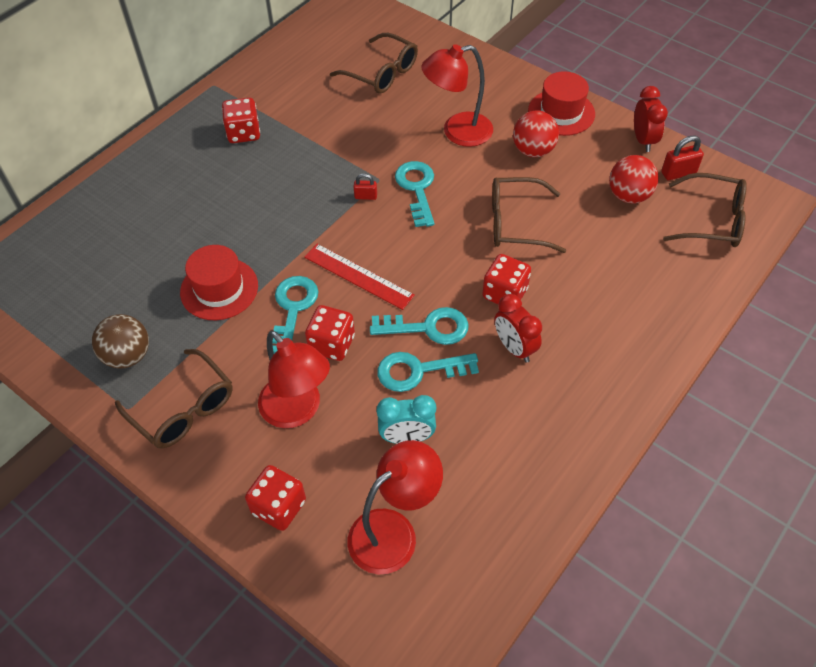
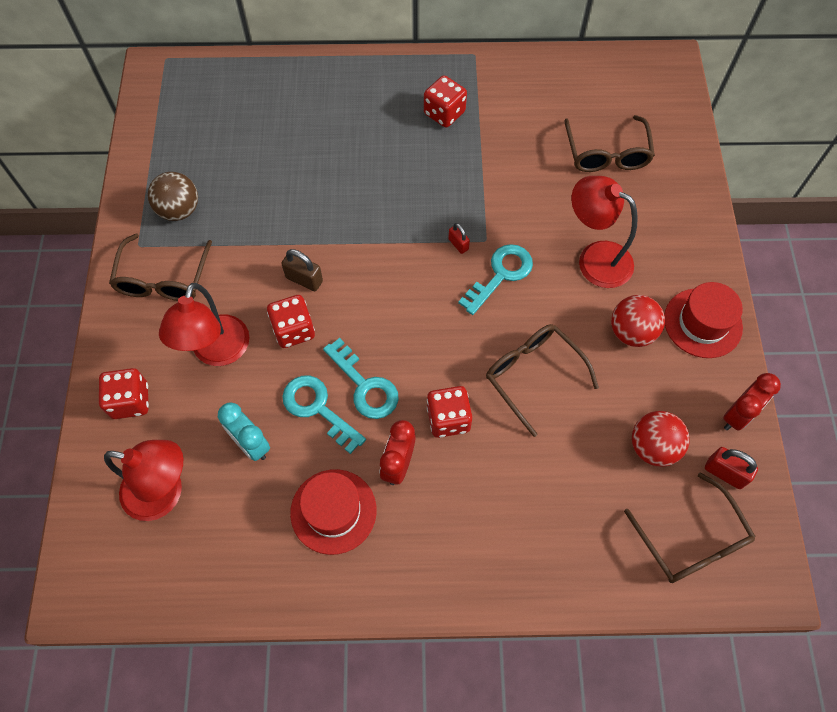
camera: 50 degrees right, 10 degrees up
red hat [180,245,258,320] -> red hat moved to [290,469,377,555]
turquoise key [273,276,319,354] -> brown padlock [281,249,323,291]
red ruler [304,244,415,310] -> none

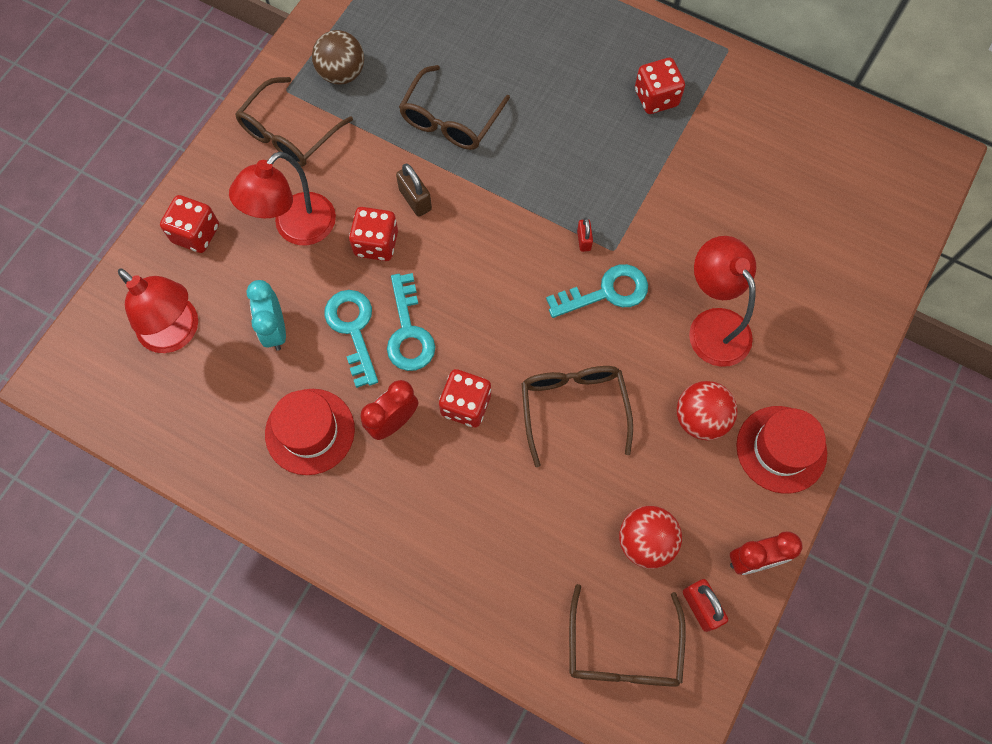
camera: 30 degrees right, 5 degrees up
brown glasses [564,115,655,172] -> brown glasses moved to [399,65,510,150]

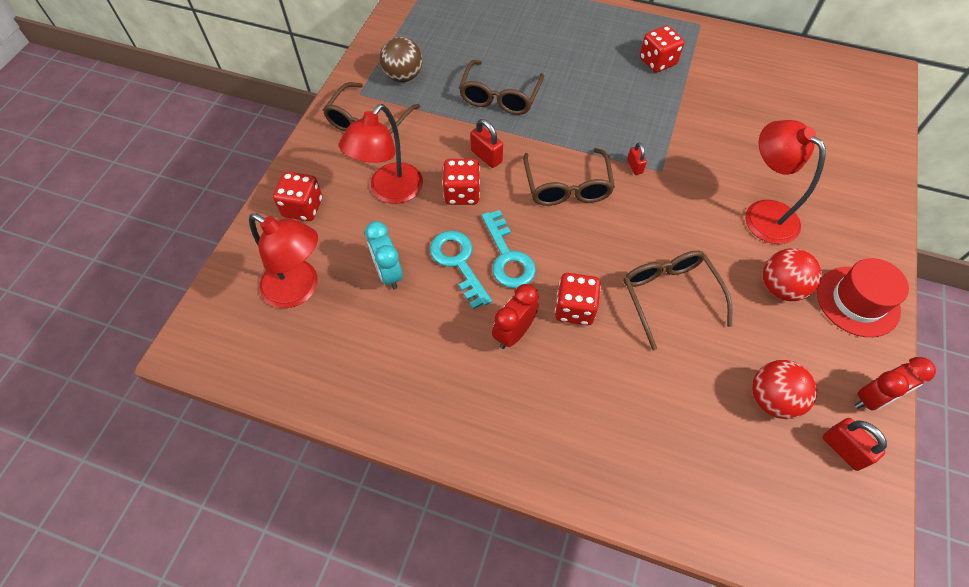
camera: 10 degrees left, 10 degrees down
red hat [265,389,355,475] -> none
brown padlock [396,164,432,217] -> red padlock [471,119,503,168]
turquoise key [546,264,648,318] -> none
brown glasses [569,584,686,687] -> brown glasses moved to [523,148,615,206]

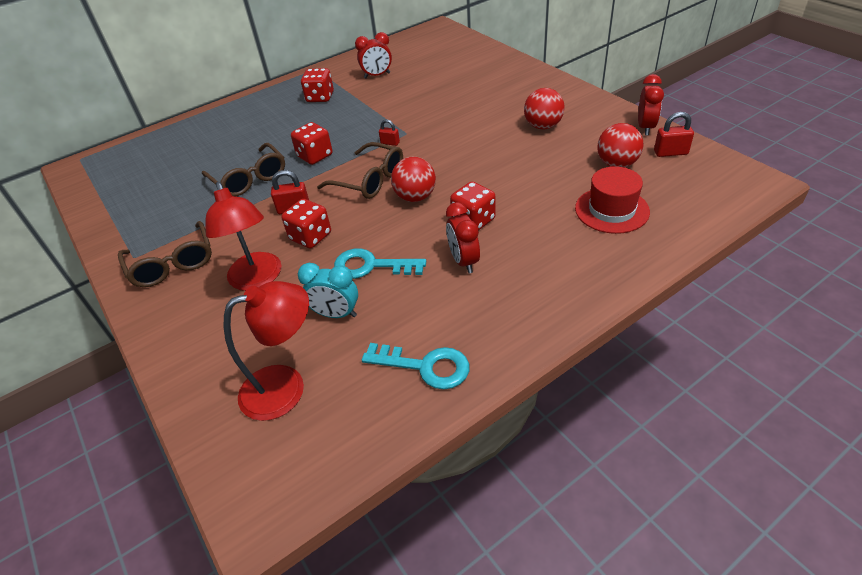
camera: 50 degrees left, 15 degrees down
red dice [273,172,322,221] -> red dice moved to [291,122,333,165]
brown ball [380,37,422,82] -> none
turquoise key [482,210,536,288] -> turquoise key moved to [362,343,469,389]
brown glasses [624,251,732,350] -> none
red lamp [745,120,826,244] -> none
red hat [817,258,909,337] -> red hat moved to [575,166,650,234]
none -> red clock [355,32,392,78]
none -> red ball [391,157,436,202]

